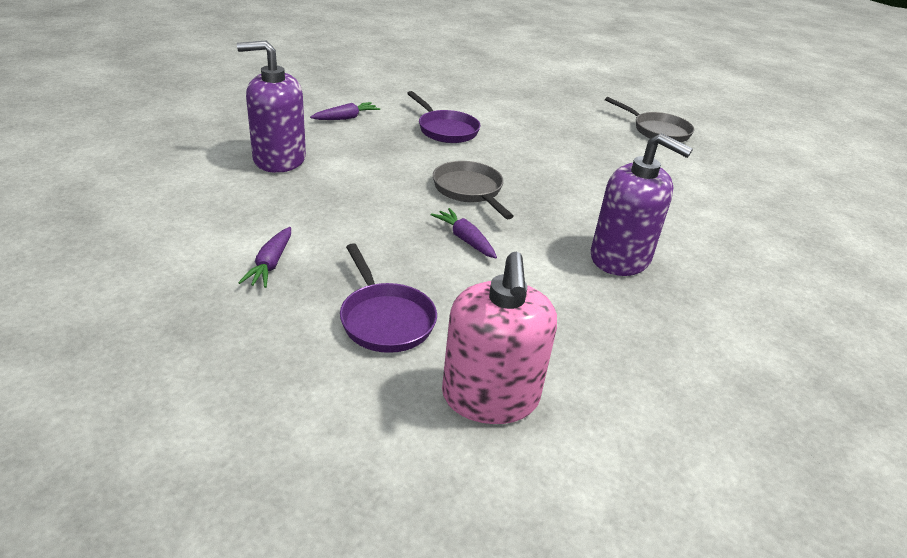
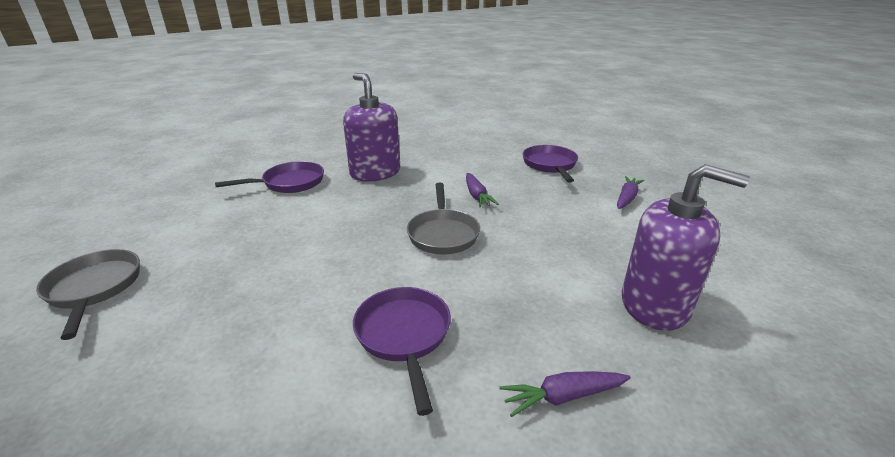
camera: 155 degrees left, 5 degrees down
pink soap dispenser [442,252,557,424] -> none
none -> purple pan [215,161,324,193]

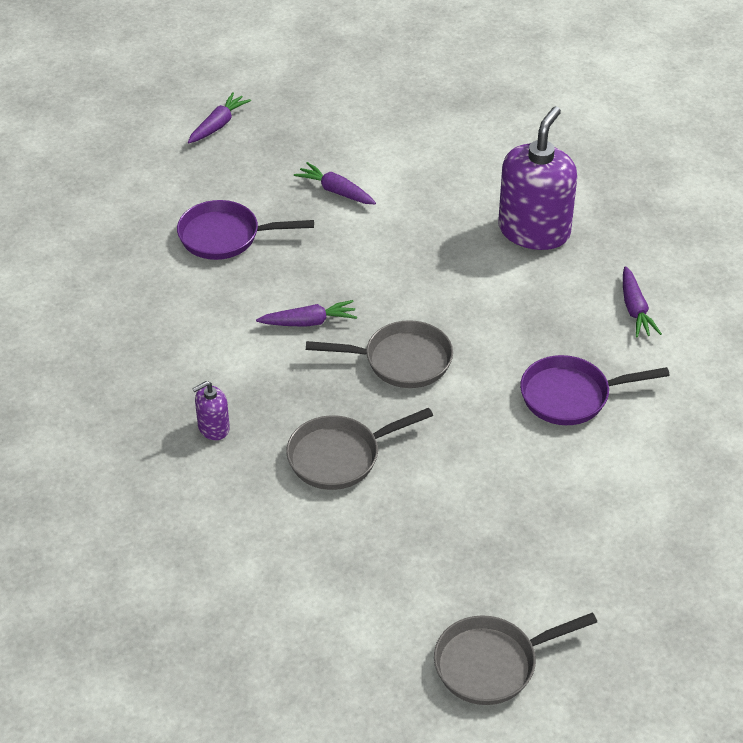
camera: 85 degrees left, 15 degrees up
purple pan [215,161,324,193] -> none
purple soap dispenser [343,73,400,182] -> purple soap dispenser [192,381,230,440], size x0.46
none -> purple carrot [188,92,251,143]
none -> grey pan [286,408,433,490]

